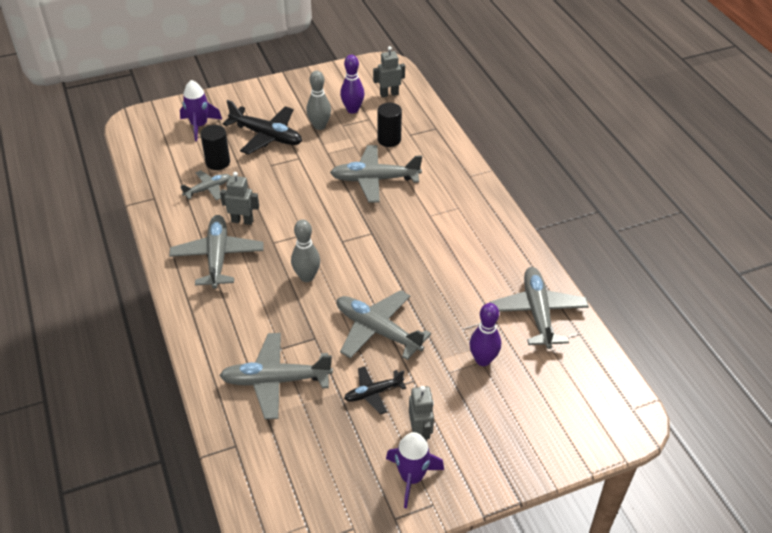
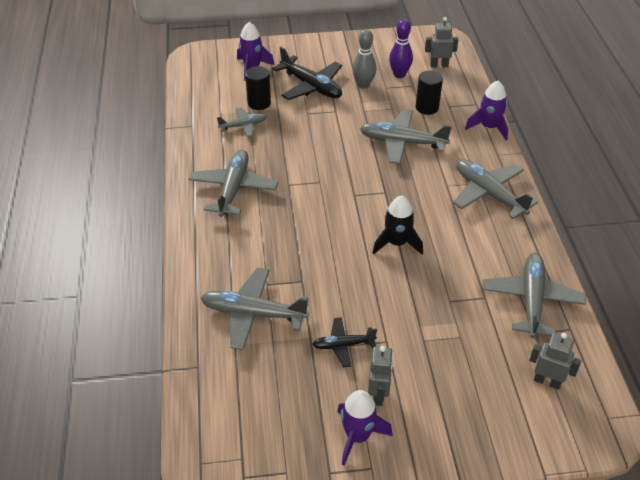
camera: 15 degrees right, 0 degrees up
grey robot [220,172,259,225] -> grey robot moved to [529,333,581,390]
grey bowling pin [291,220,320,282] -> none
grey plane [337,290,431,360] -> grey plane moved to [453,159,538,219]
purple bowling pin [469,303,501,366] -> none
none -> black rocket [372,196,423,255]
none -> purple rocket [465,80,508,141]

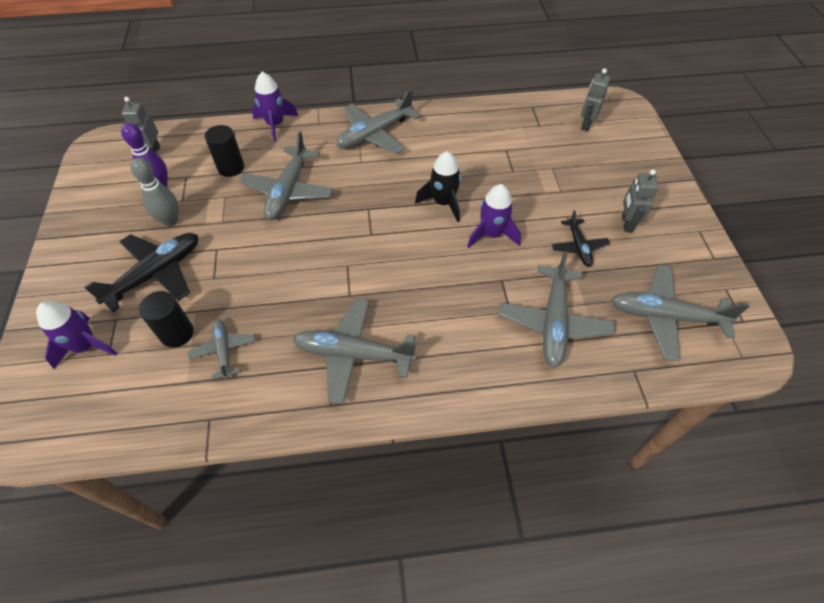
camera: 90 degrees left, 10 degrees up
purple rocket [337,390,393,465] -> purple rocket moved to [467,184,521,248]
grey robot [368,346,393,406] -> grey robot turned 90 degrees counterclockwise [622,169,658,232]
grey plane [482,253,586,338] -> grey plane moved to [611,265,749,361]

